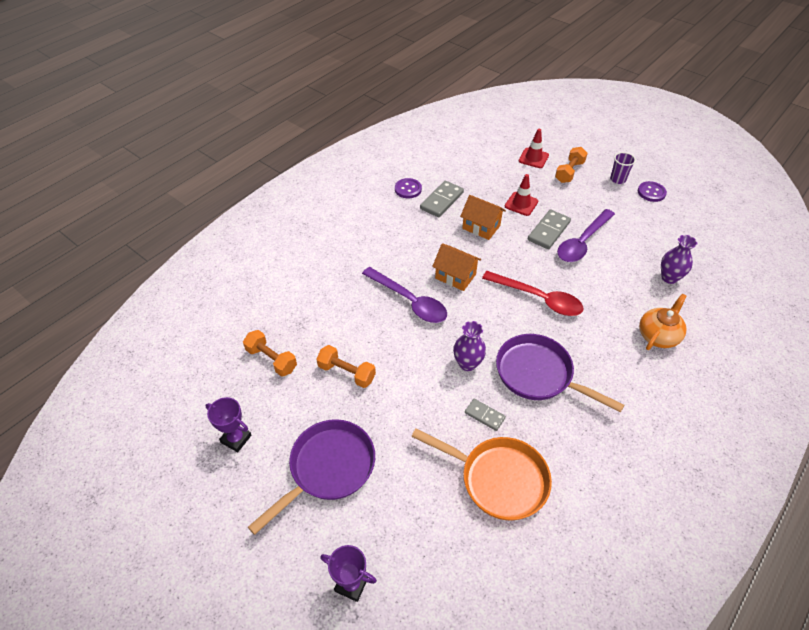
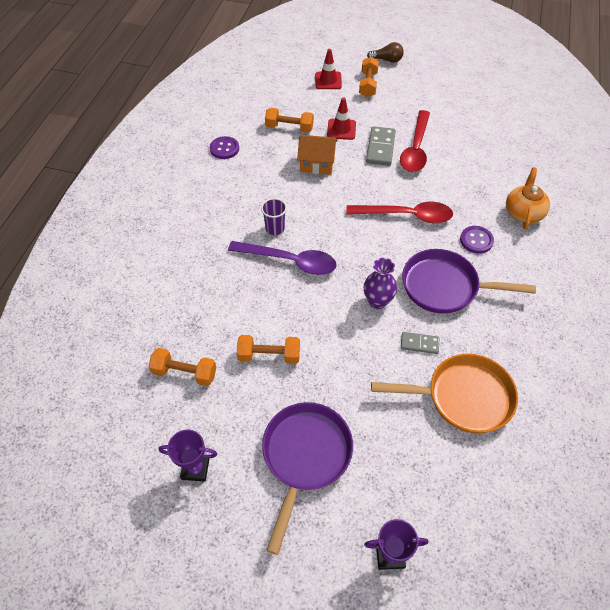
camera: 25 degrees left, 5 degrees up
grey domino [420,181,464,217] -> none
orange house [432,243,481,291] -> none
purple spoon [557,209,615,262] -> red spoon [400,110,430,172]
purple cup [610,152,636,184] -> purple cup moved to [261,198,287,235]
purple button [638,181,667,202] -> purple button moved to [460,226,494,254]
purple vase [661,235,697,284] -> none
none -> orange dumbbell [265,108,314,132]
none -> brown light bulb [367,42,404,63]

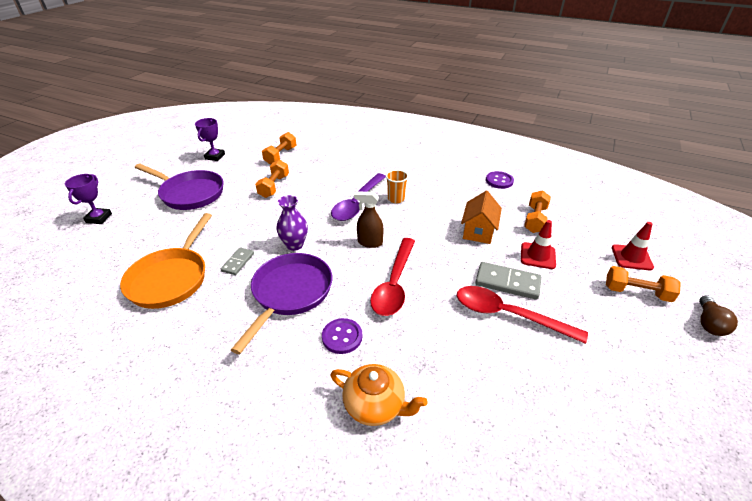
camera: 100 degrees right, 15 degrees down
purple cup [261,198,287,235] -> orange cup [386,170,408,203]
none -> brown spray bottle [354,191,384,248]

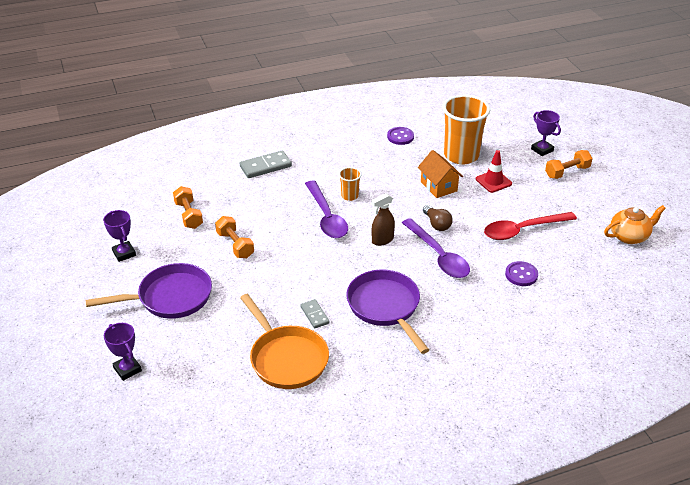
camera: 45 degrees left, 0 degrees up
purple vase [276,195,308,251] -> none
purple button [322,318,362,354] -> purple button moved to [505,261,538,286]
orange teapot [330,364,428,426] -> orange teapot moved to [604,205,666,244]
red spoon [370,238,415,316] -> purple spoon [402,218,470,278]
grey domino [475,262,541,300] -> grey domino moved to [240,151,292,178]
orange dumbbell [524,190,551,233] -> orange cup [443,95,490,165]
red traffic cone [612,222,654,270] -> purple trophy [531,110,561,156]
brown light bulb [699,295,738,336] -> brown light bulb moved to [423,205,453,231]

